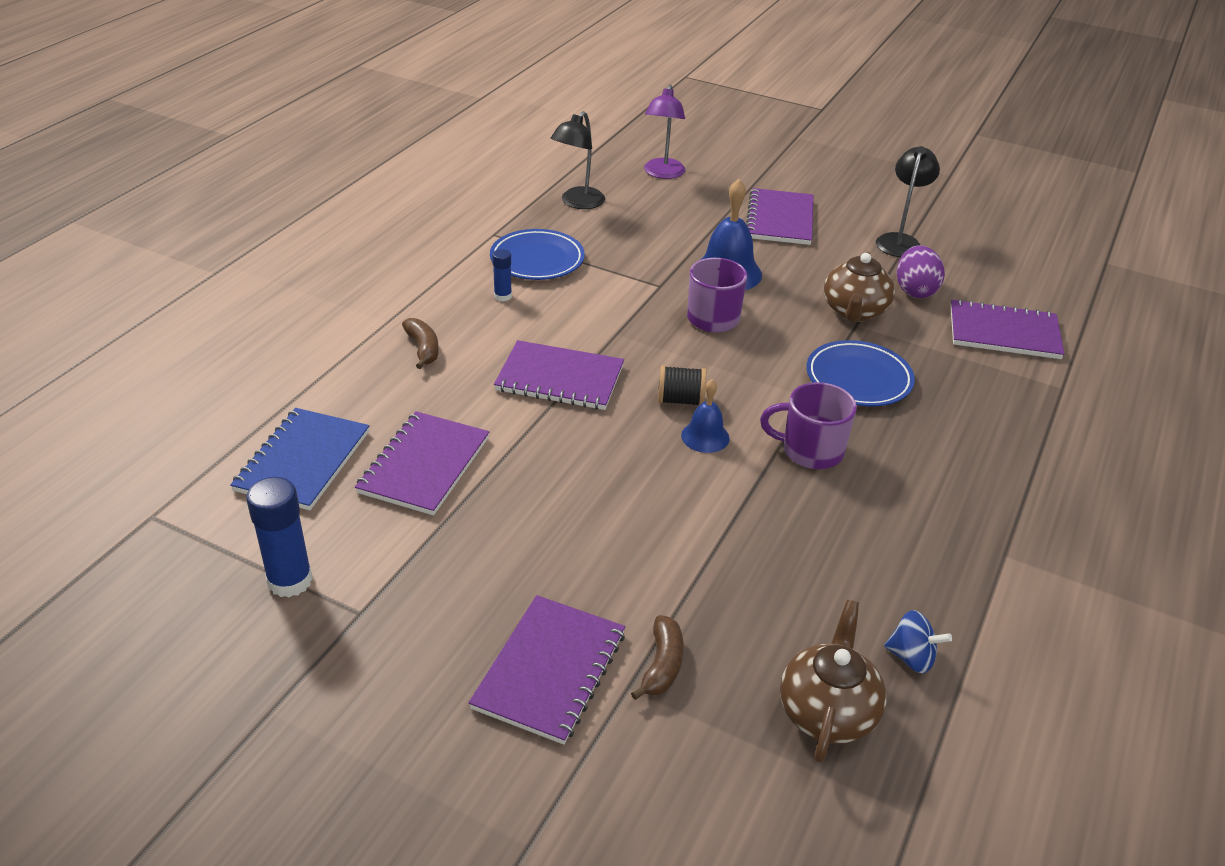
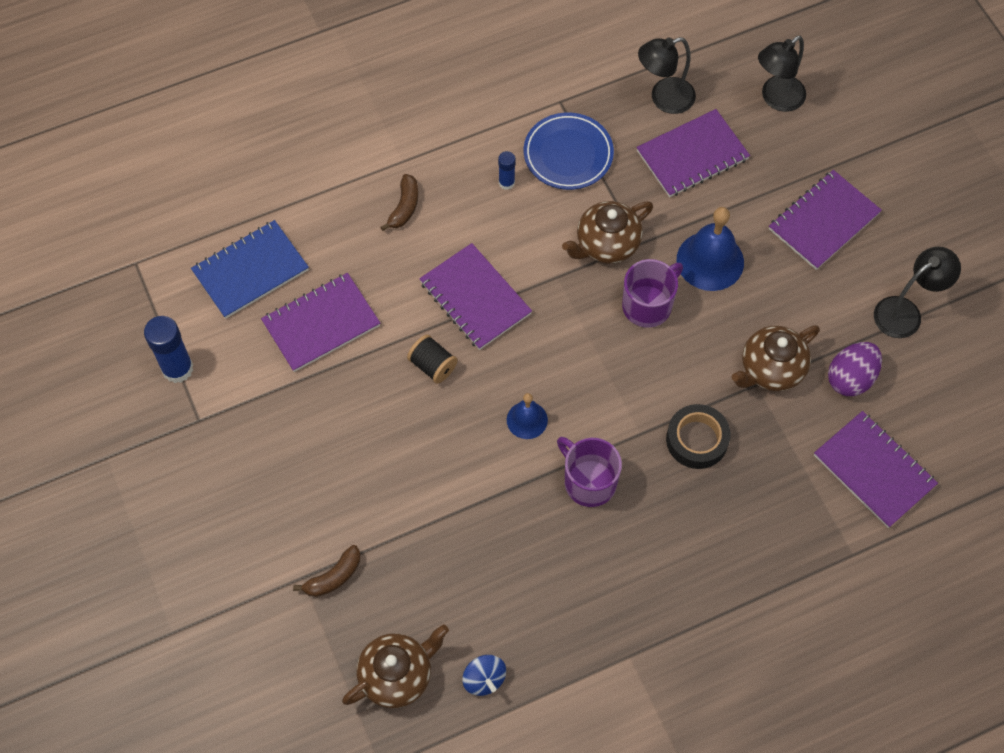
camera: 40 degrees right, 25 degrees up
purple notebook [469,595,625,745] -> purple notebook moved to [636,109,750,197]
purple lamp [644,84,685,179] -> black lamp [758,36,806,112]
black spool [658,365,706,405] -> black spool moved to [407,334,458,384]
blue plate [806,340,915,406] -> black tape [666,404,731,469]
none -> brown teapot [562,201,653,263]

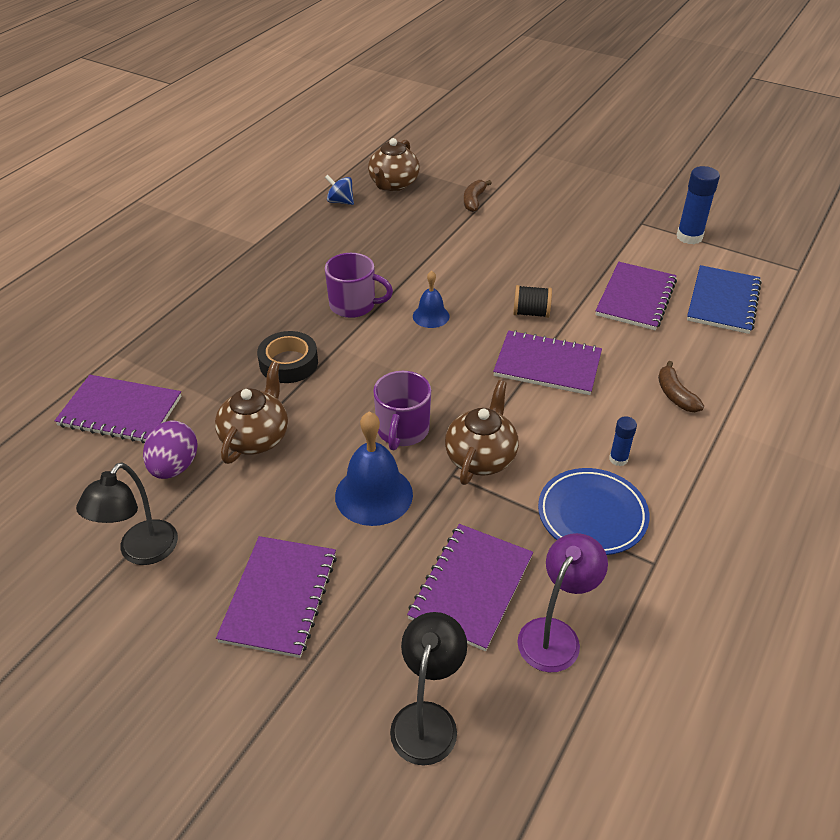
camera: 145 degrees right, 20 degrees down
black lamp [638,37,696,114] -> purple lamp [518,533,608,672]

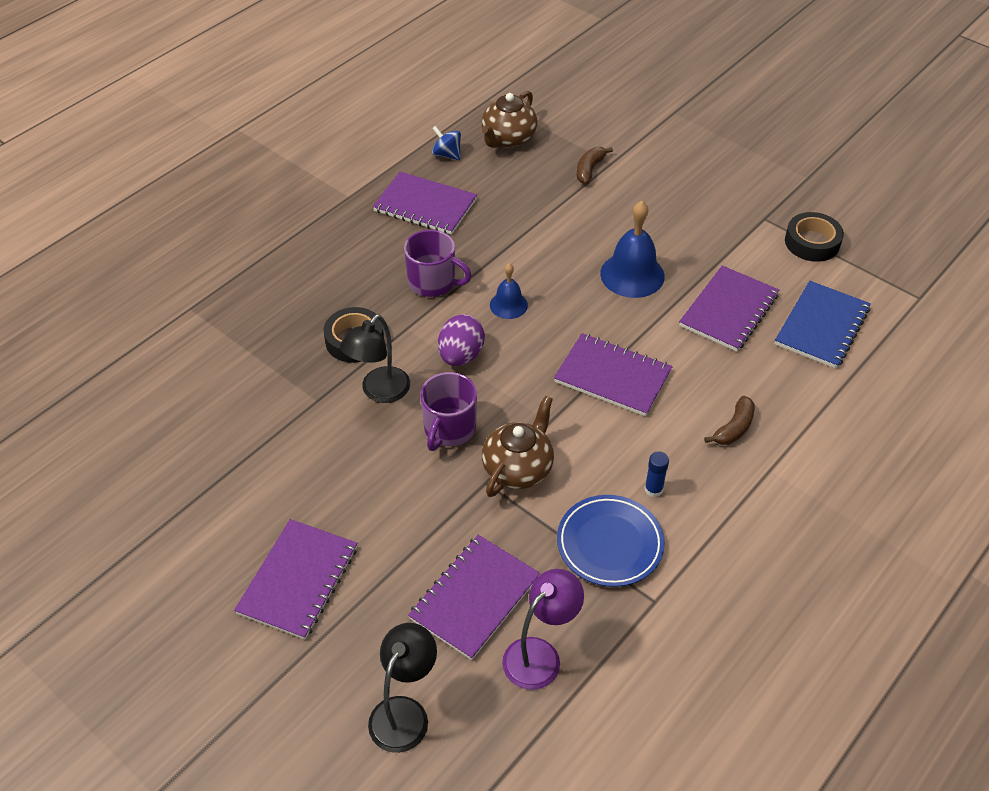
camera: 10 degrees right, 5 degrees up
purple notebook [54,375,181,443] -> purple notebook moved to [373,172,477,235]
black lamp [76,463,178,565] -> black lamp moved to [340,314,410,403]
purple egg [143,421,198,479] -> purple egg moved to [438,314,485,366]
brown teapot [215,362,288,464] -> none
blue bell [335,412,413,526] -> blue bell moved to [600,201,665,298]
black spool [513,285,552,318] -> none
brown banana [658,361,704,412] -> brown banana turned 135 degrees counterclockwise [704,396,755,445]
blue glue stick [677,166,720,244] -> black tape [785,212,844,262]

